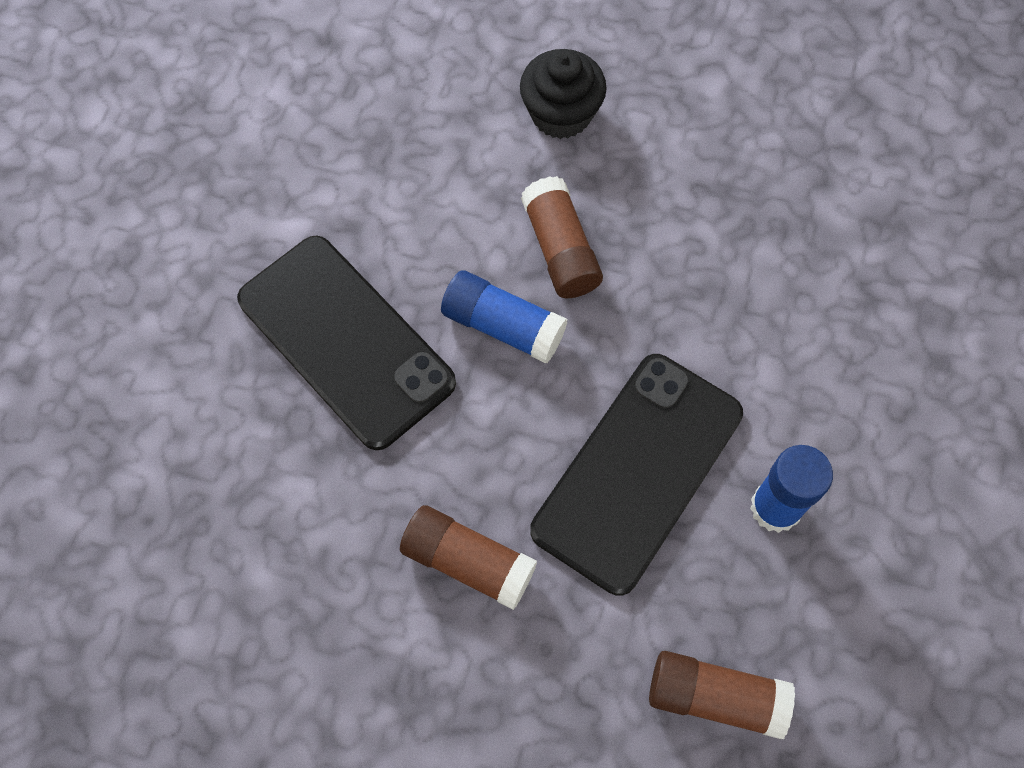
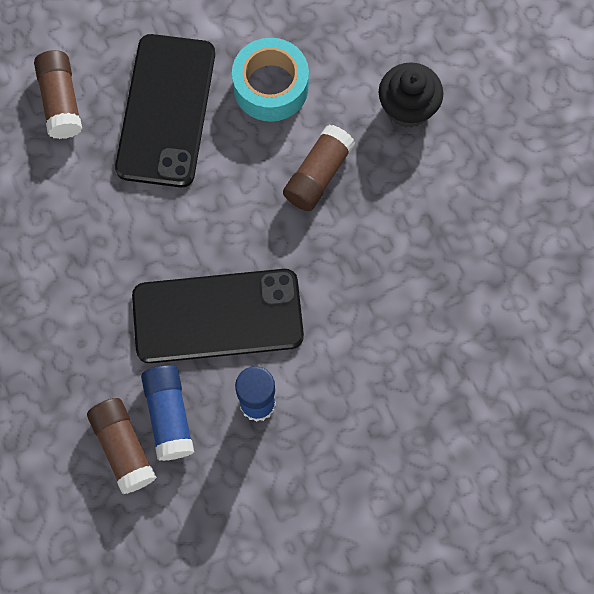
camera: 50 degrees right, 5 degrees up
brown glue stick [400,505,537,610] -> brown glue stick moved to [34,50,82,139]
blue glue stick [441,271,568,363] -> blue glue stick moved to [141,365,194,461]
none -> turquoise tape [232,38,309,122]

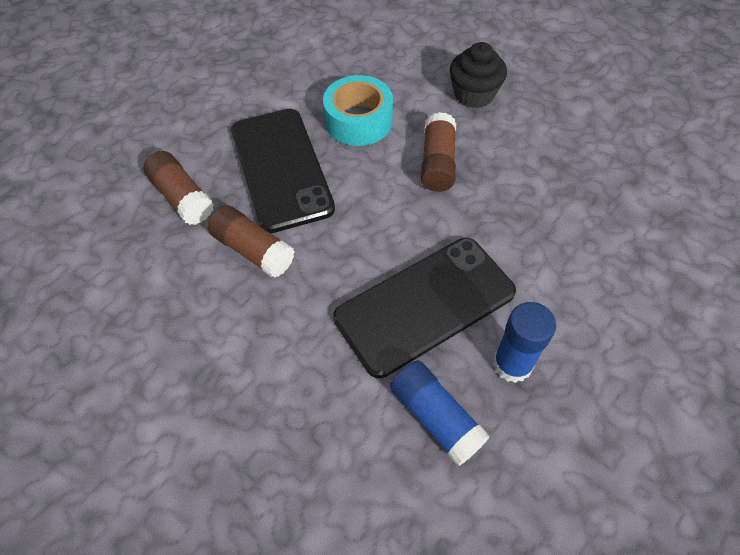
camera: 25 degrees left, 15 degrees down
brown glue stick [87,398,157,494] -> brown glue stick moved to [208,205,295,278]

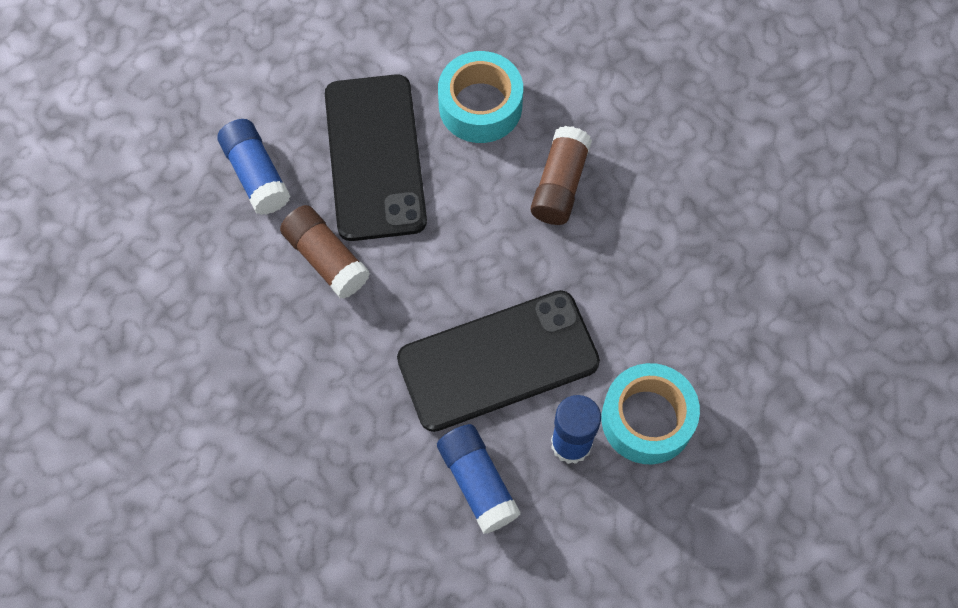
camera: 10 degrees right, 10 degrees up
brown glue stick [143,151,214,225] -> blue glue stick [217,119,291,215]
black cupcake [450,42,507,108] -> none
none -> turquoise tape [602,363,700,464]

